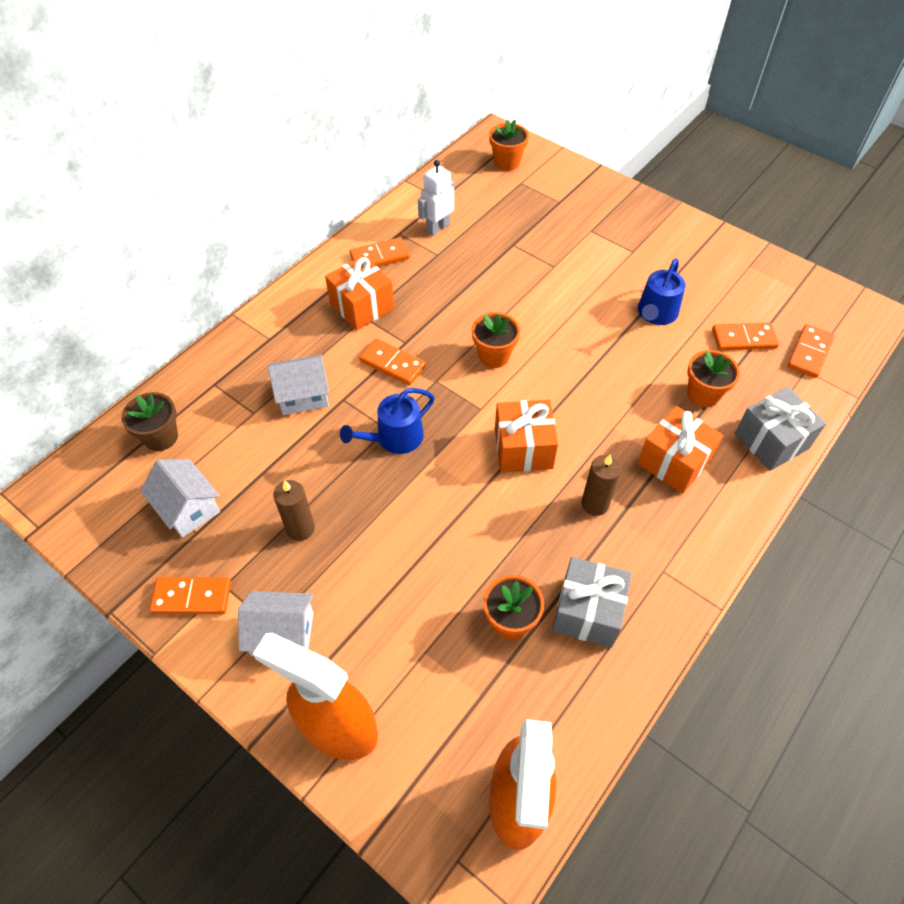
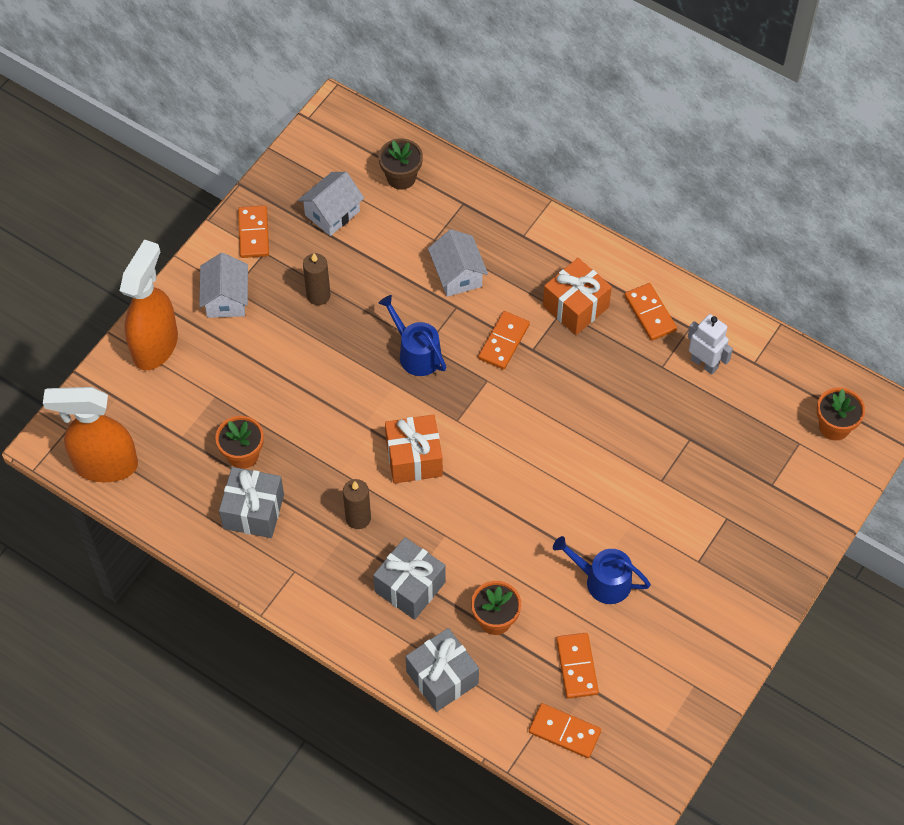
camera: 85 degrees right, 5 degrees up
orange flower pot [472,312,520,368] -> none
orange gift [637,406,723,494] -> grey gift [373,537,446,620]

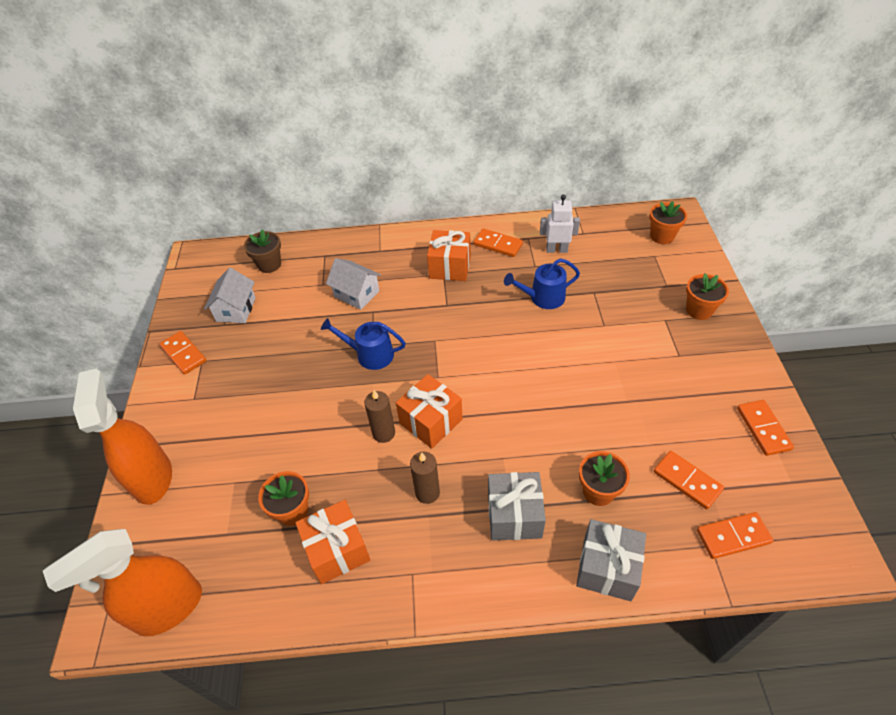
camera: 35 degrees left, 10 degrees down
white house [199,253,248,318] -> none
grey gift [219,467,284,538] -> orange gift [295,500,370,584]
brown candle [303,253,330,305] -> brown candle moved to [364,390,395,443]
orange domino [478,311,530,370] -> orange domino moved to [737,400,794,456]
blue watering can [553,536,651,604] -> blue watering can moved to [504,258,580,309]
none -> orange flower pot [686,273,729,320]

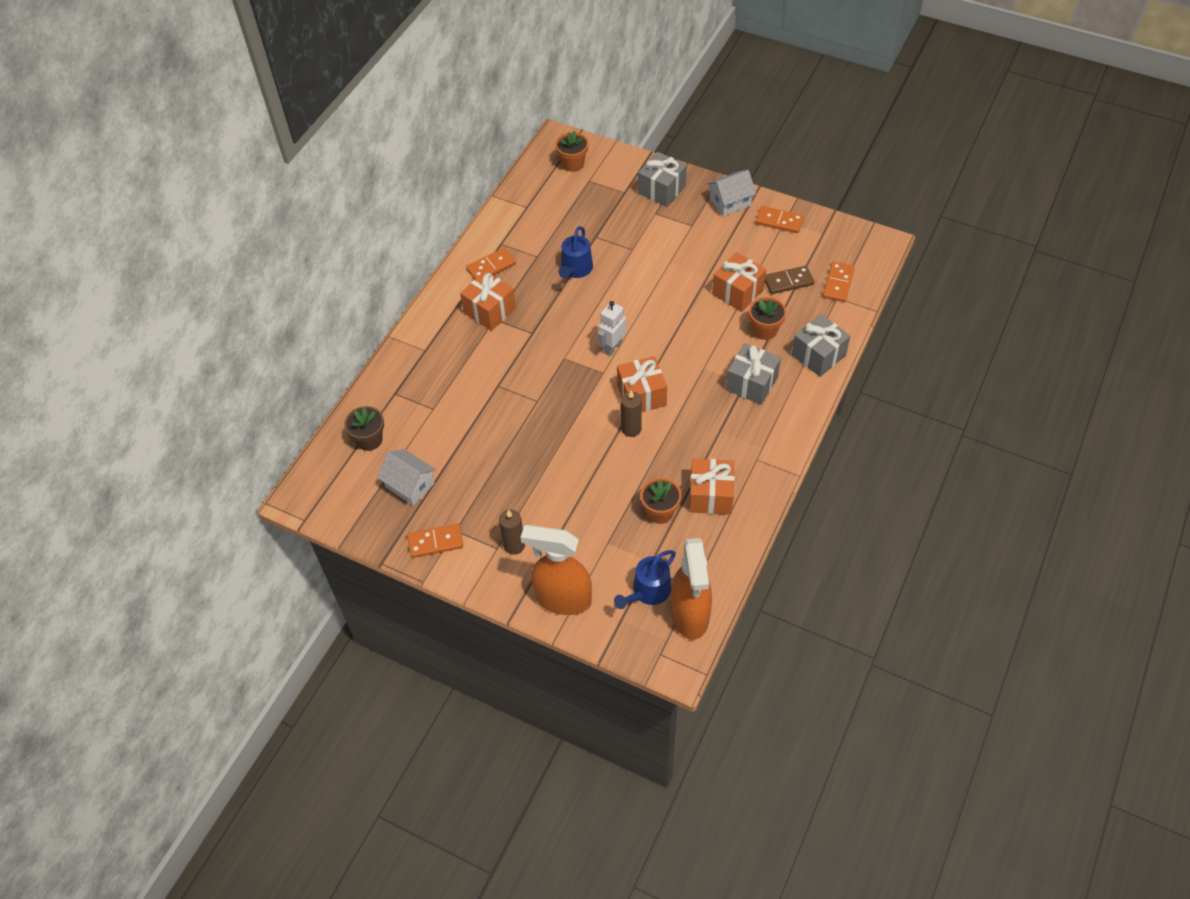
camera: 60 degrees left, 5 degrees up
blue watering can [321,318,406,370] -> blue watering can moved to [614,550,676,609]
white house [326,258,381,310] -> white house moved to [707,170,756,216]
brown candle [410,452,440,504] -> brown candle moved to [499,509,525,555]
white robot [540,195,580,253] -> white robot moved to [598,301,626,356]
orange domino [654,451,724,509] -> brown domino [765,266,815,294]
orange flower pot [686,273,729,320] -> grey gift [638,152,687,207]
none -> orange gift [712,252,766,312]

